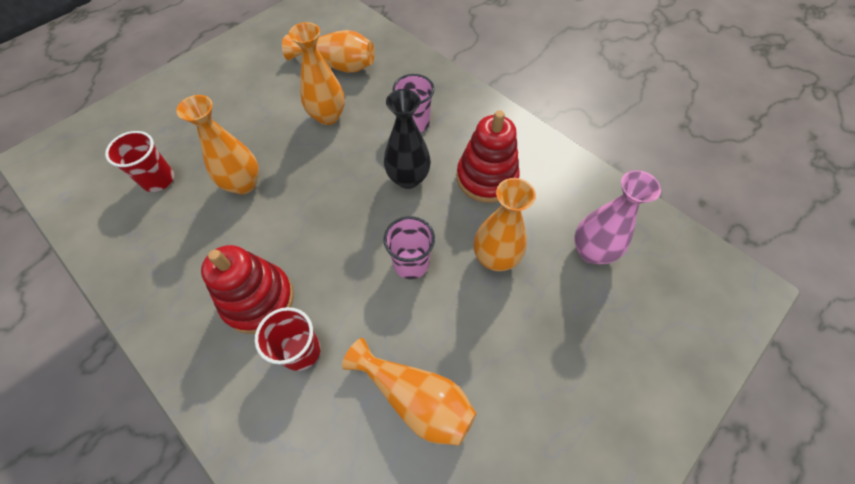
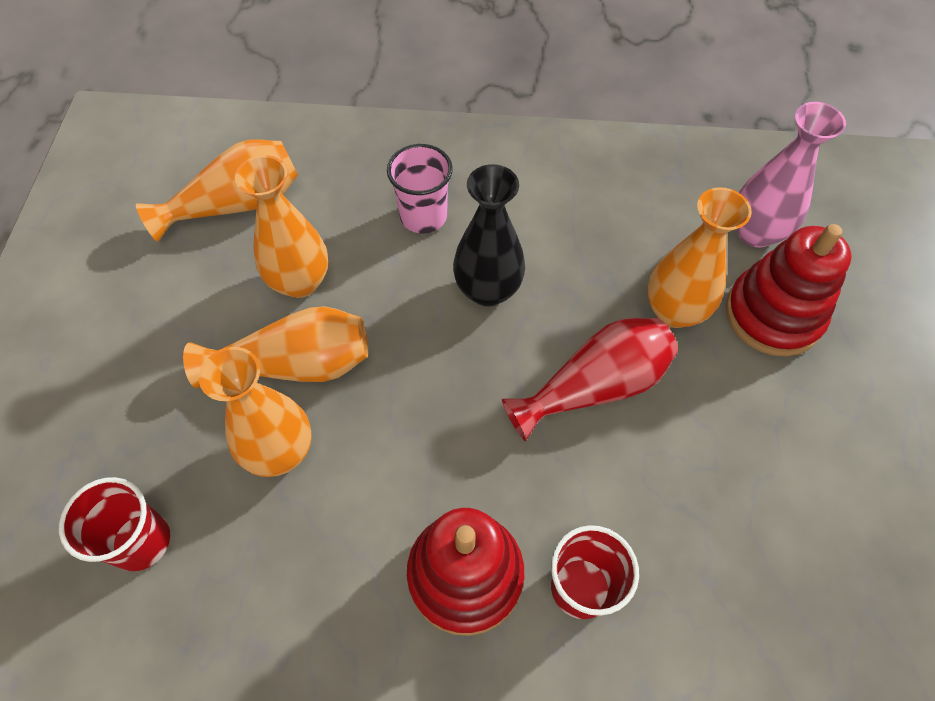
camera: 40 degrees left, 0 degrees up
orange vase [342,338,477,446] -> orange vase moved to [183,306,368,388]
pink cup [384,216,435,279] -> red vase [502,318,678,441]
red stacking toy [457,110,520,203] -> red stacking toy moved to [726,224,852,356]

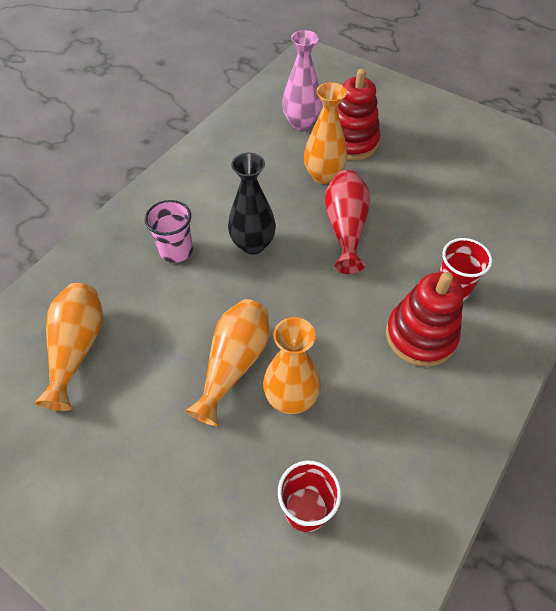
camera: 60 degrees left, 5 degrees down
orange vase [235,155,328,298] -> none

